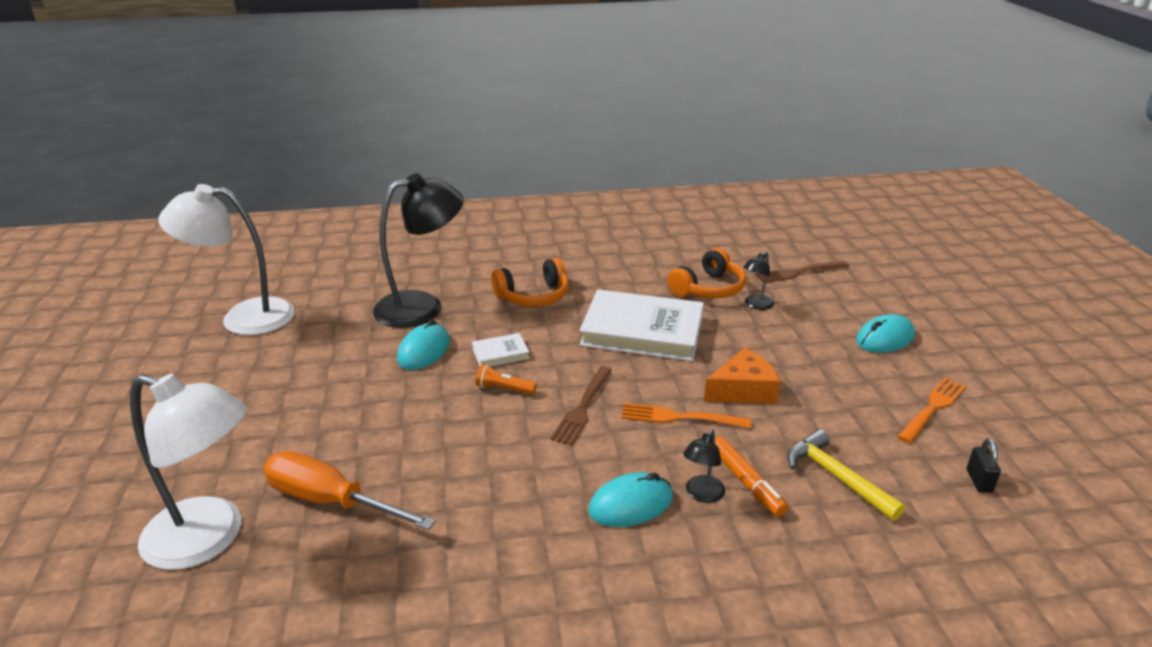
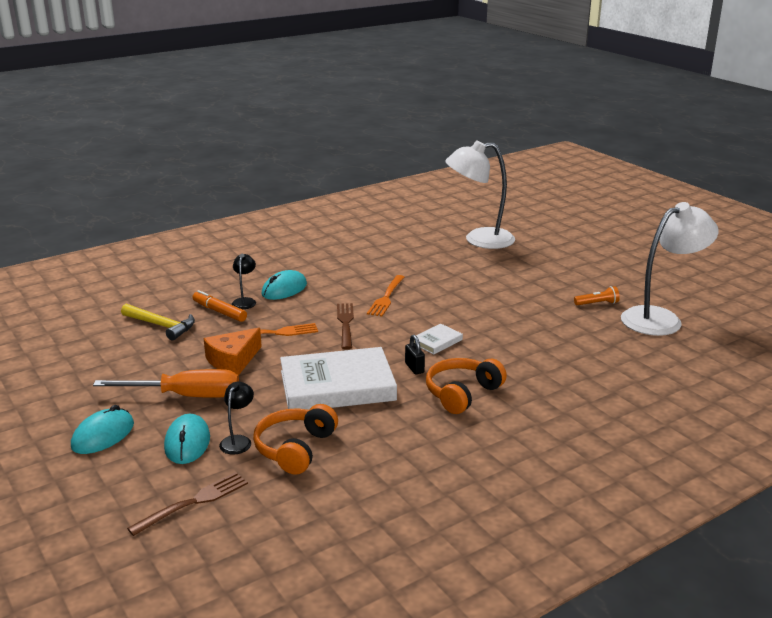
camera: 155 degrees right, 5 degrees down
orange screwdriver [263,451,436,530] -> orange screwdriver moved to [93,369,239,398]
black lamp [373,173,464,328] -> none
turquoise mouse [397,319,450,370] -> turquoise mouse moved to [164,413,210,464]
orange flashlight [475,364,537,395] -> orange flashlight moved to [574,286,620,305]
orange fork [897,377,966,443] -> orange fork moved to [367,275,404,317]
black padlock [967,438,1001,493] -> black padlock moved to [405,335,425,374]

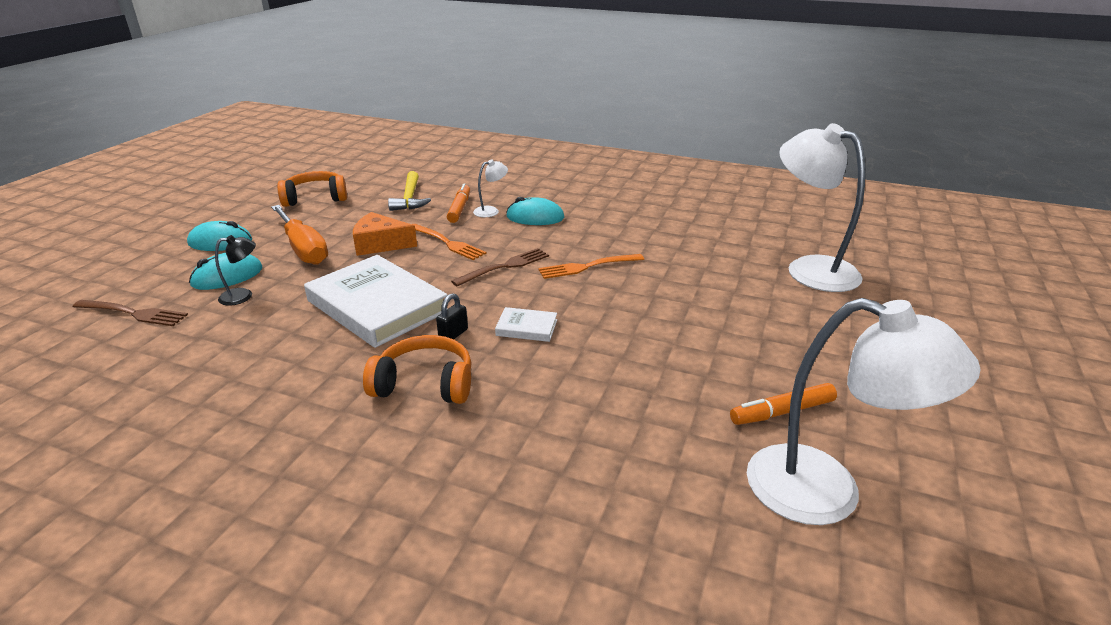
camera: 55 degrees right, 5 degrees up
black lamp [232,254,256,309] -> white lamp [473,159,508,217]
orange headphones [253,404,338,475] -> orange headphones moved to [277,171,347,207]
orange flashlight [574,286,620,305] -> orange marker [730,383,837,425]

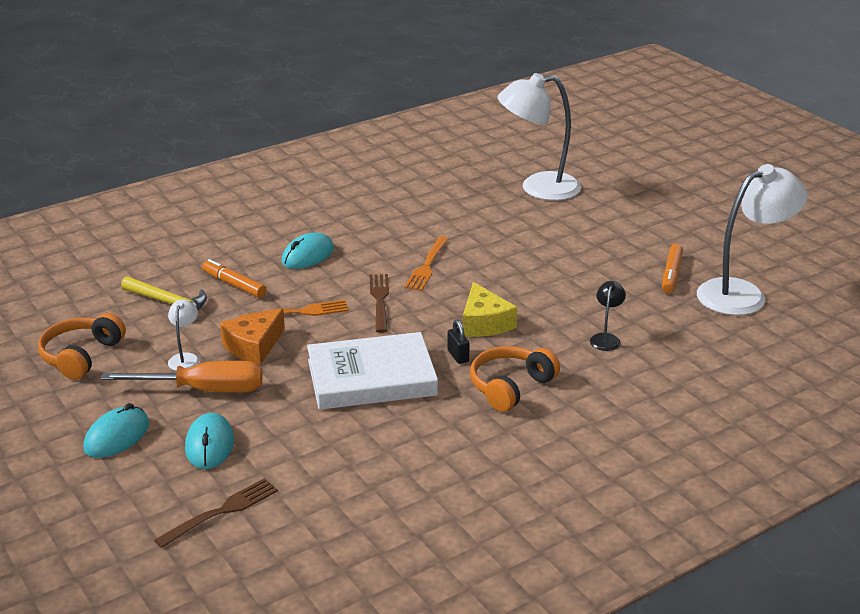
camera: 55 degrees left, 0 degrees up
black lamp [215,235,256,306] -> black lamp moved to [590,281,626,351]
white lamp [473,159,508,217] -> white lamp moved to [168,300,200,371]
white book [495,307,557,342] -> yellow cheese [463,282,517,337]

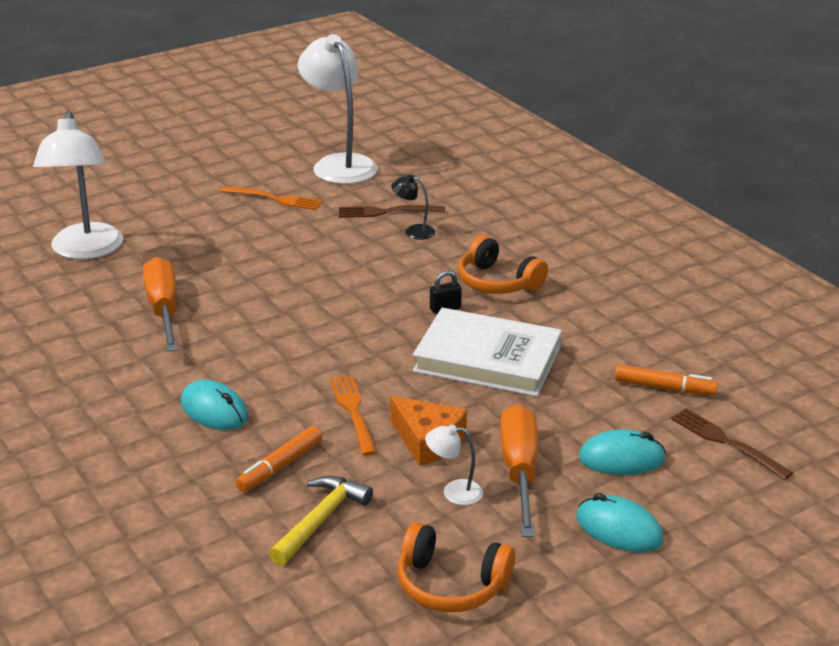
camera: 90 degrees left, 0 degrees up
white book [307,332,438,410] -> white book turned 60 degrees counterclockwise [413,308,562,397]
brown fork [370,274,389,333] -> brown fork moved to [339,205,445,218]
orange fork [404,237,448,291] -> orange fork moved to [221,186,323,210]
yellow cheese [463,282,517,337] -> none
orange marker [662,244,683,293] -> orange marker moved to [615,365,718,395]
none -> orange screwdriver [143,257,178,352]

